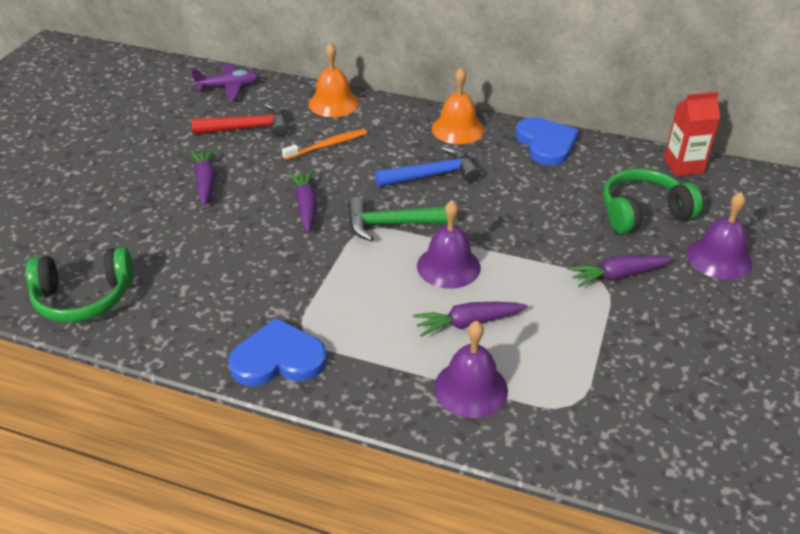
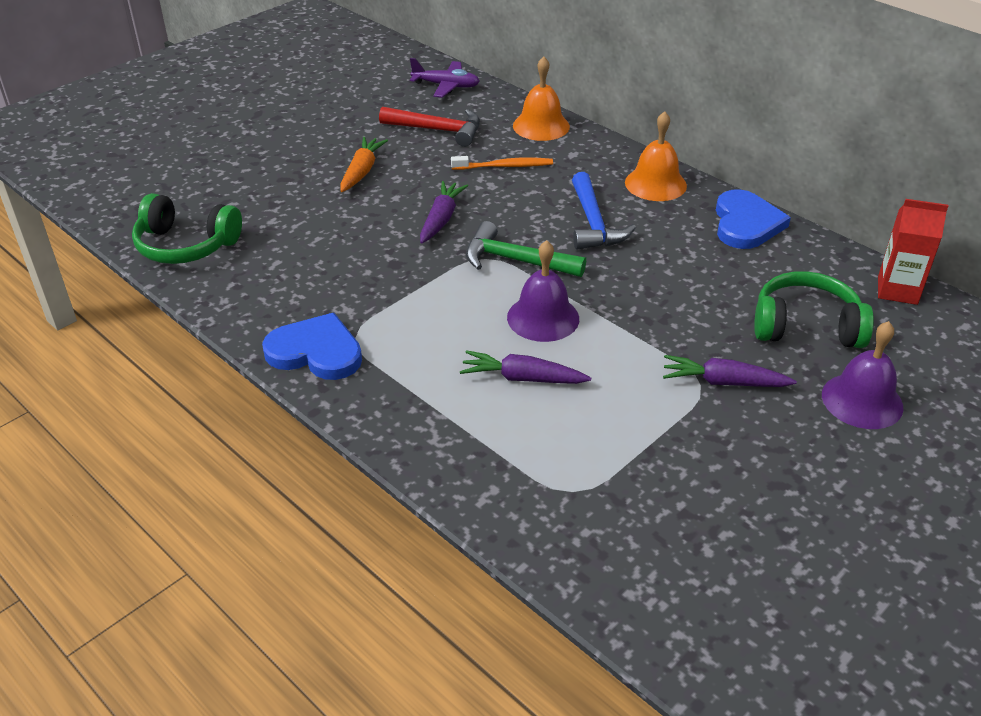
camera: 25 degrees right, 0 degrees up
purple carrot [190,148,215,206] -> orange carrot [340,137,388,192]
blue hammer [375,146,480,187] -> blue hammer turned 75 degrees clockwise [572,172,636,250]
purple bell [434,321,508,418] -> none

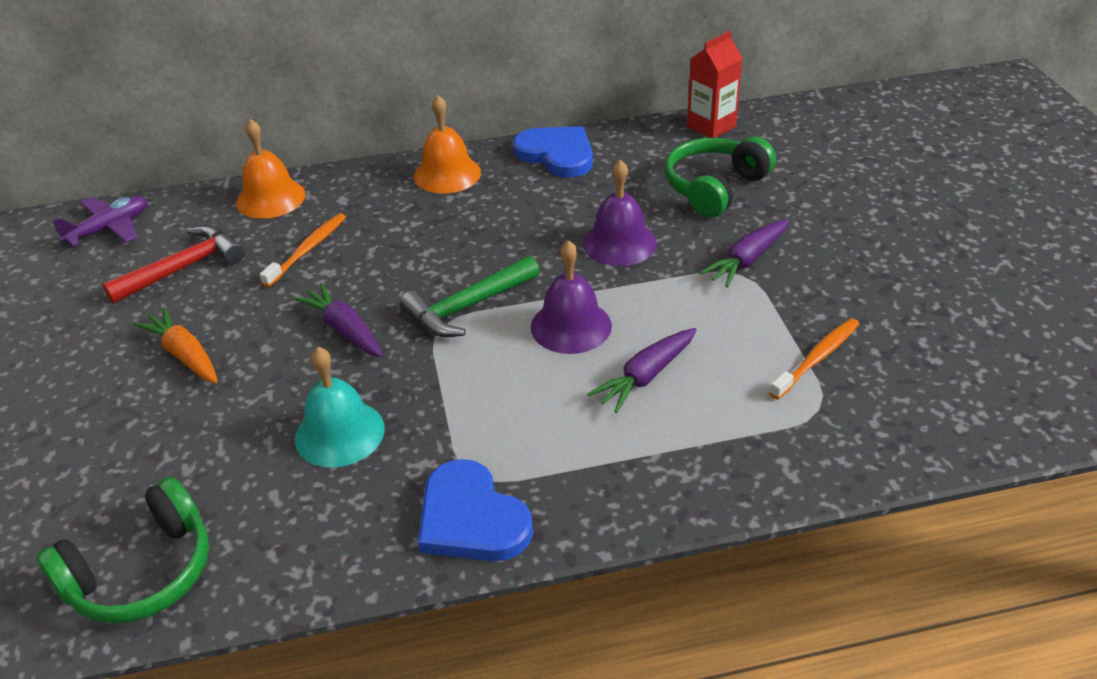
camera: 55 degrees left, 0 degrees up
blue heart [262,313,362,380] -> blue heart turned 90 degrees counterclockwise [418,459,533,561]
blue hammer [572,172,636,250] -> none
purple bell [822,321,903,429] -> purple bell moved to [582,160,657,266]
none -> turquoise bell [295,347,385,468]
none -> orange toothbrush [769,318,859,399]

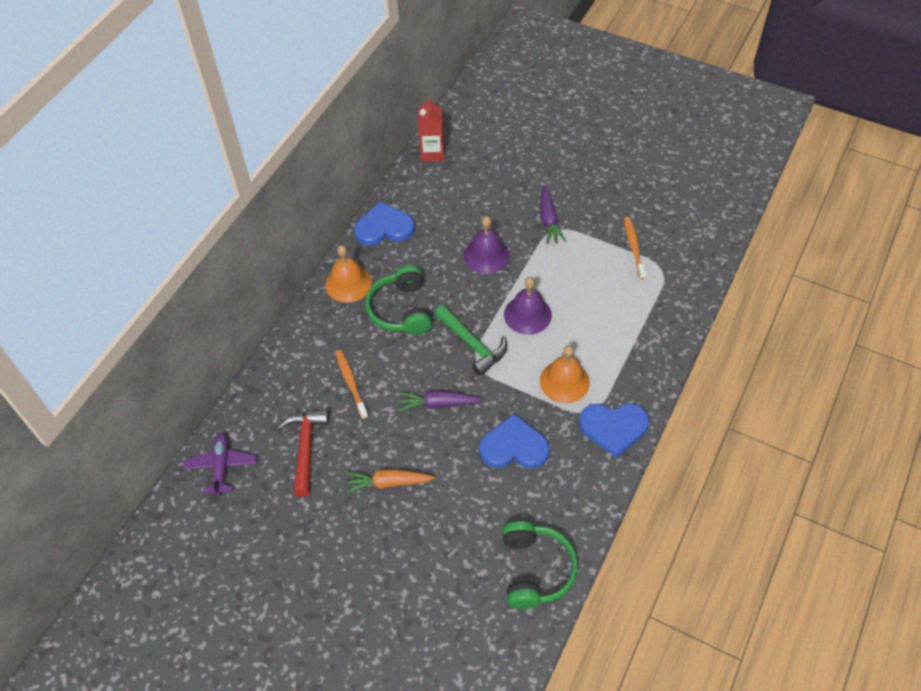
camera: 50 degrees left, 15 degrees up
orange bell [236,119,306,219] -> orange bell moved to [540,345,590,403]
turquoise bell [295,347,385,468] -> blue heart [479,413,550,469]
green hammer [400,256,540,337] -> green hammer turned 45 degrees counterclockwise [434,305,507,376]
purple carrot [588,328,697,413] -> none
green headphones [665,136,776,217] -> green headphones moved to [365,265,432,335]

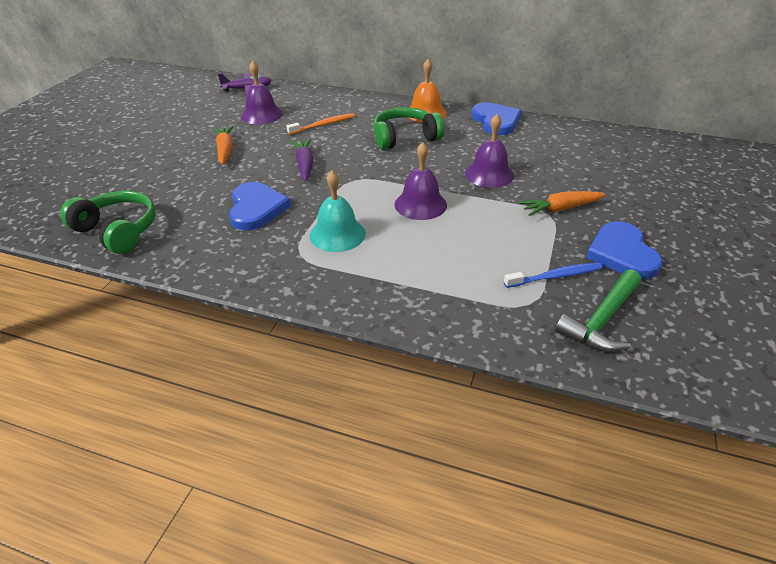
camera: 80 degrees right, 15 degrees down
red hammer [278,409,329,497] -> purple bell [241,61,283,124]
red carton [418,97,444,162] -> none
green hammer [434,305,507,376] -> green hammer moved to [555,269,641,352]
green headphones [502,521,578,609] -> green headphones turned 135 degrees counterclockwise [60,191,156,254]
orange bell [540,345,590,403] -> turquoise bell [310,170,366,252]
purple carrot [541,185,566,244] -> orange carrot [519,191,606,216]
blue heart [579,403,649,458] -> blue heart moved to [586,221,663,279]
orange toothbrush [624,217,646,279] -> blue toothbrush [504,263,603,288]

